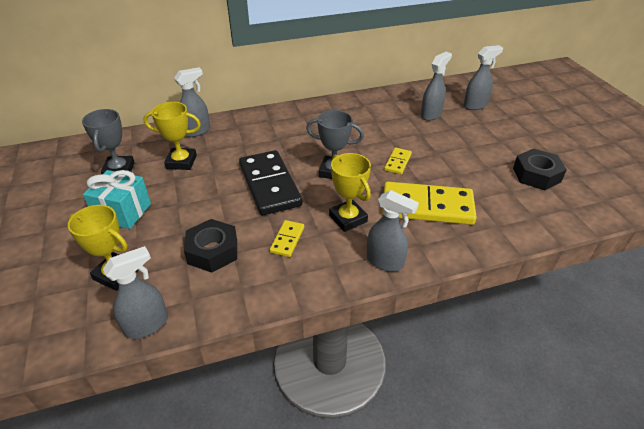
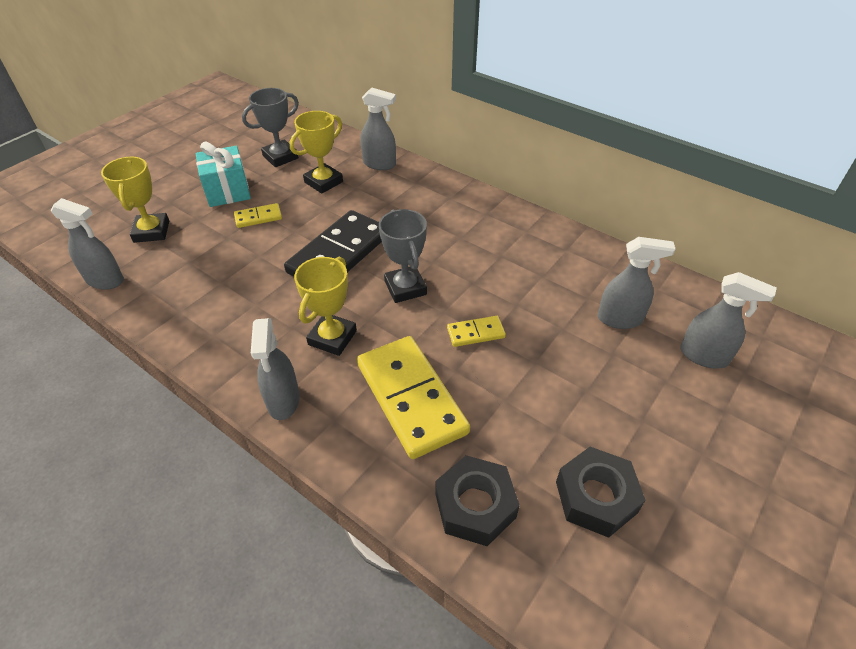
camera: 55 degrees right, 5 degrees up
yellow trophy [143,102,201,170] -> yellow trophy turned 75 degrees clockwise [290,111,343,194]
black nut [184,219,237,273] -> black nut moved to [435,455,520,546]
yellow domino [270,220,304,257] -> yellow domino moved to [234,203,282,228]

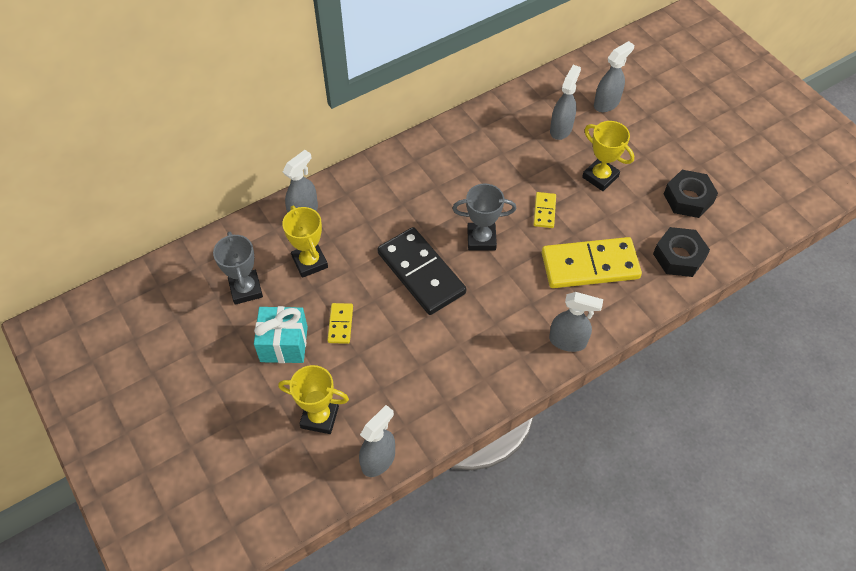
camera: 70 degrees left, 10 degrees up
yellow trophy [294,257,357,356] -> yellow trophy moved to [582,121,634,191]

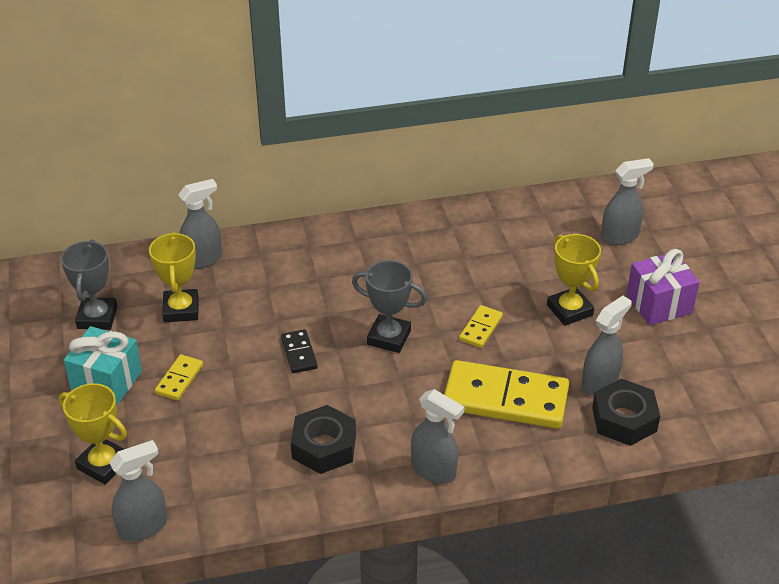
camera: 20 degrees right, 15 degrees down
black domino [377,227,466,315] -> black domino [281,329,318,373], size x0.46
grey spray bottle [550,65,581,140] -> grey spray bottle moved to [582,296,632,396]
black nut [664,170,718,218] -> black nut moved to [291,405,356,474]
none -> purple gift [626,249,699,325]

